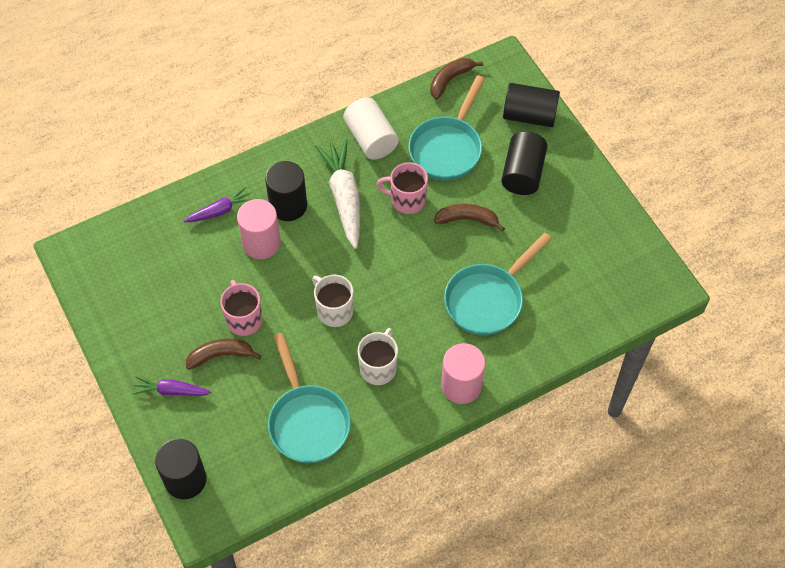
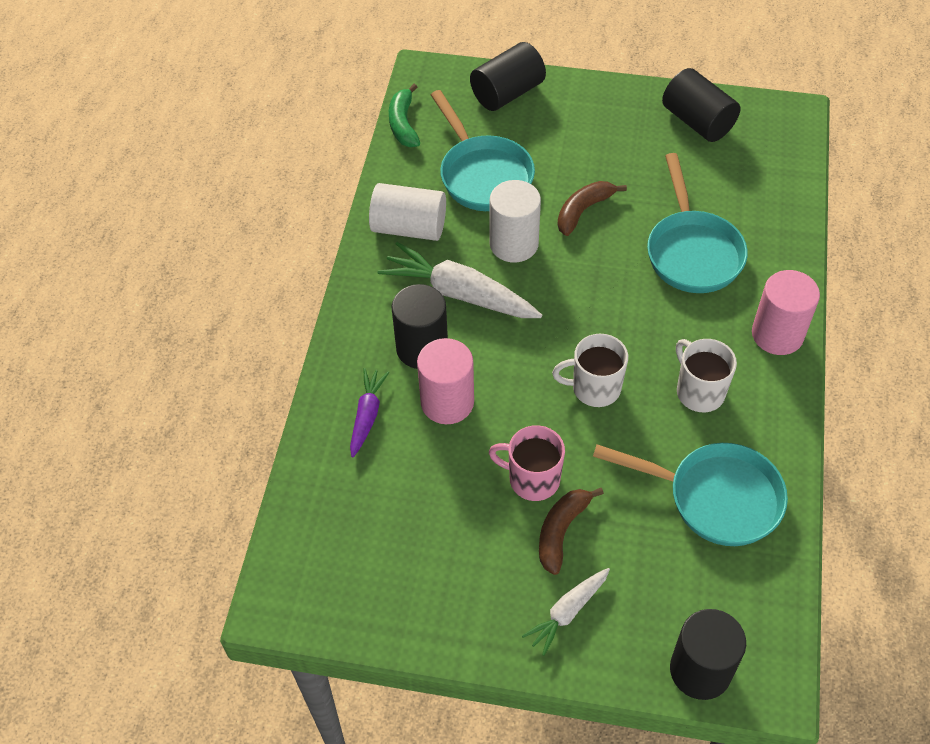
camera: 50 degrees left, 5 degrees down
purple carrot [132,376,211,396] -> white carrot [522,568,610,656]
pink mug [376,162,428,214] -> white cylinder [490,180,541,263]
brown banana [430,58,483,99] -> green banana [389,84,420,147]
black cylinder [501,131,547,195] -> black cylinder moved to [662,68,740,142]

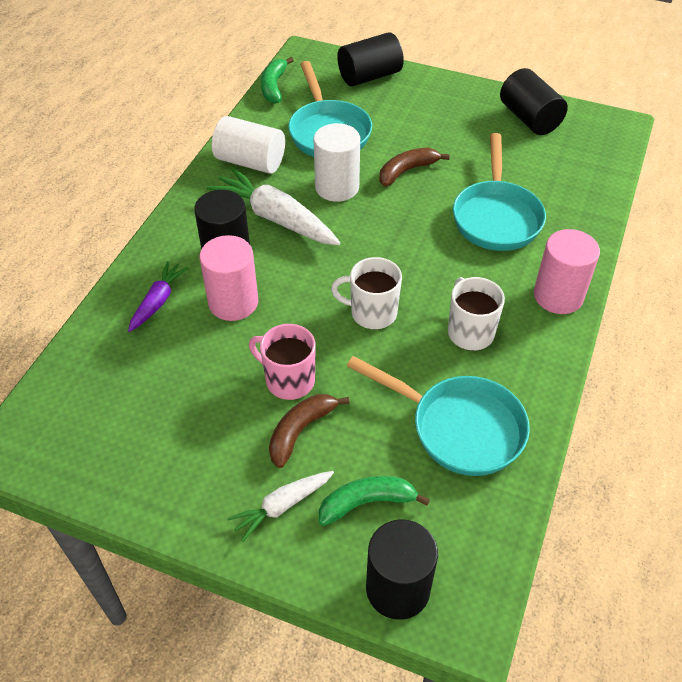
camera: 10 degrees right, 5 degrees down
none -> green banana [319,476,430,526]

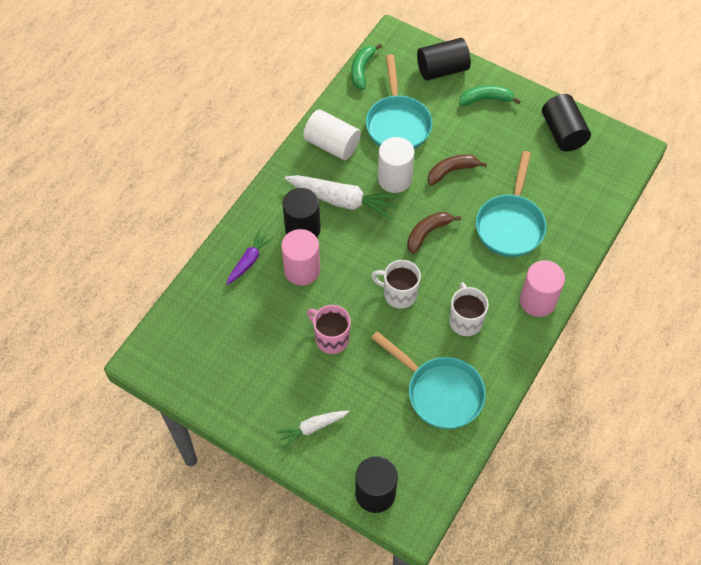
camera: 10 degrees right, 10 degrees up
white carrot [207,167,340,245] -> white carrot turned 150 degrees clockwise [284,175,401,221]
brown banana [269,394,350,468] -> brown banana moved to [407,212,461,254]
green banana [319,476,430,526] -> green banana moved to [459,85,521,106]

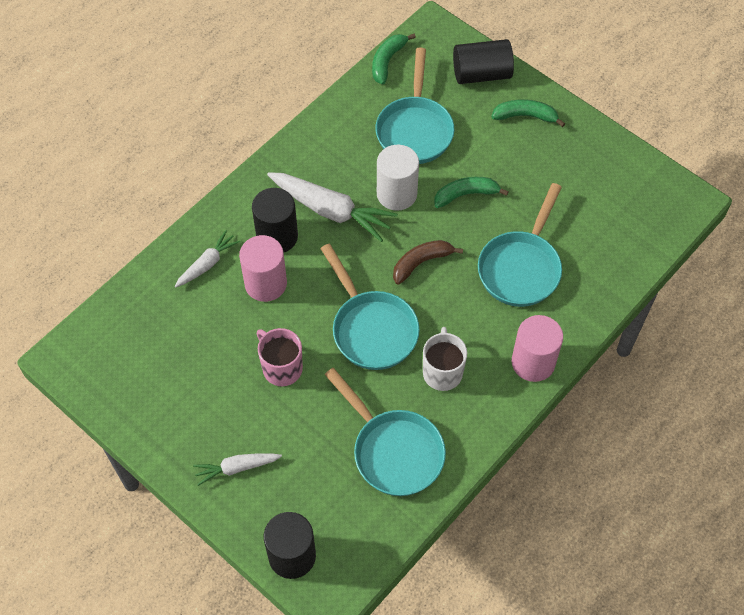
camera: 10 degrees right, 0 degrees up
purple carrot [226,230,274,285] -> white carrot [175,230,240,288]
white cylinder [303,110,361,160] -> none
white mug [371,260,421,309] -> turquoise pan [320,244,420,370]
brown banana [428,154,487,186] -> green banana [434,177,509,208]
black cylinder [542,94,591,151] -> none

